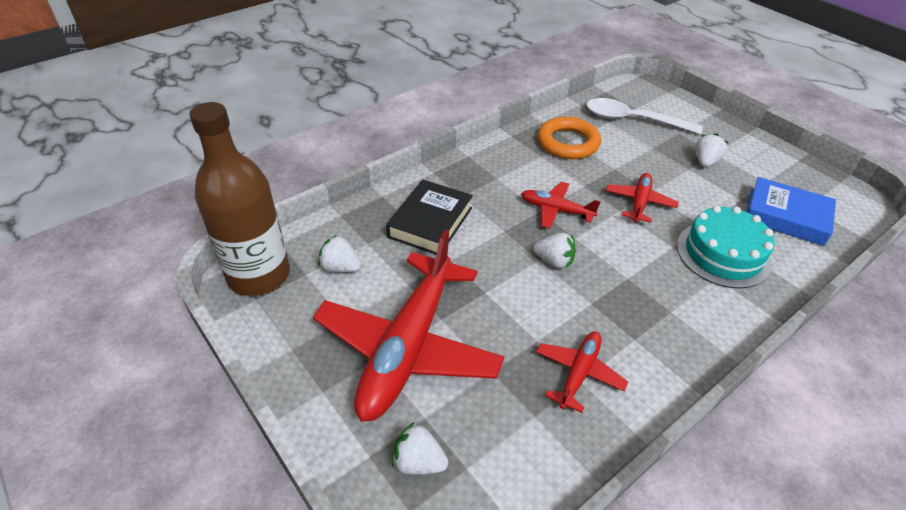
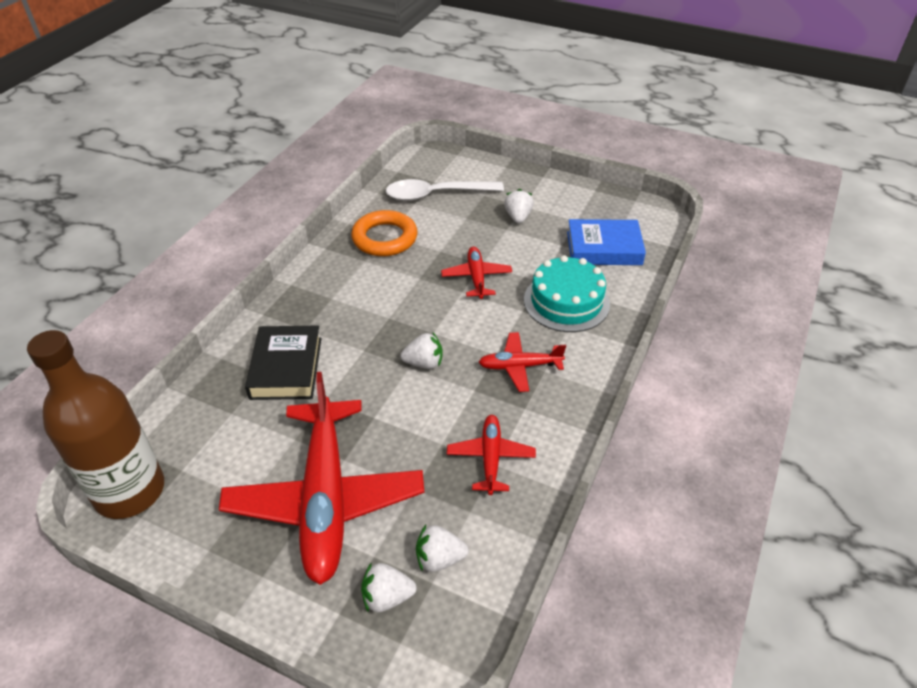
camera: 25 degrees left, 0 degrees up
white strawberry [318,235,361,273] -> white strawberry moved to [416,525,469,572]
red plane [521,182,601,229] -> red plane moved to [479,332,566,392]

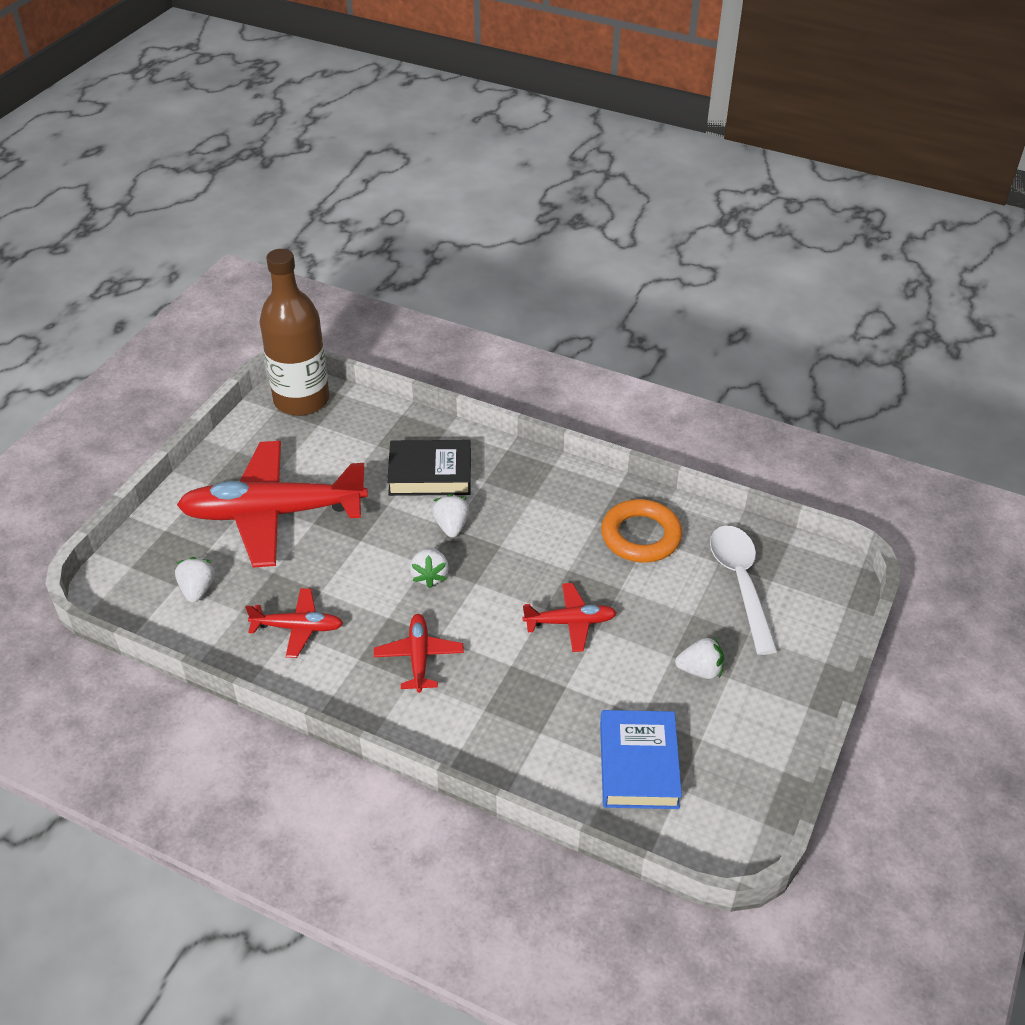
camera: 90 degrees right, 0 degrees up
white strawberry [361,562,417,612] -> white strawberry moved to [432,494,469,538]
turquoise cake [524,255,610,332] -> none

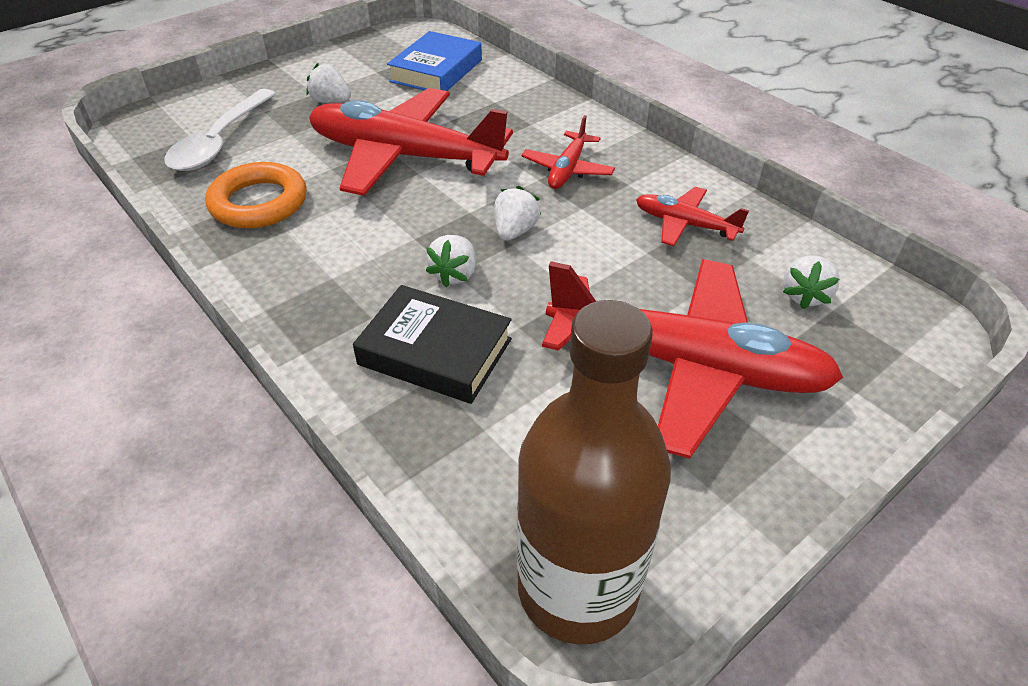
camera: 155 degrees left, 0 degrees up
red plane [522,583,617,652] -> red plane [309,88,513,196], size x2.14

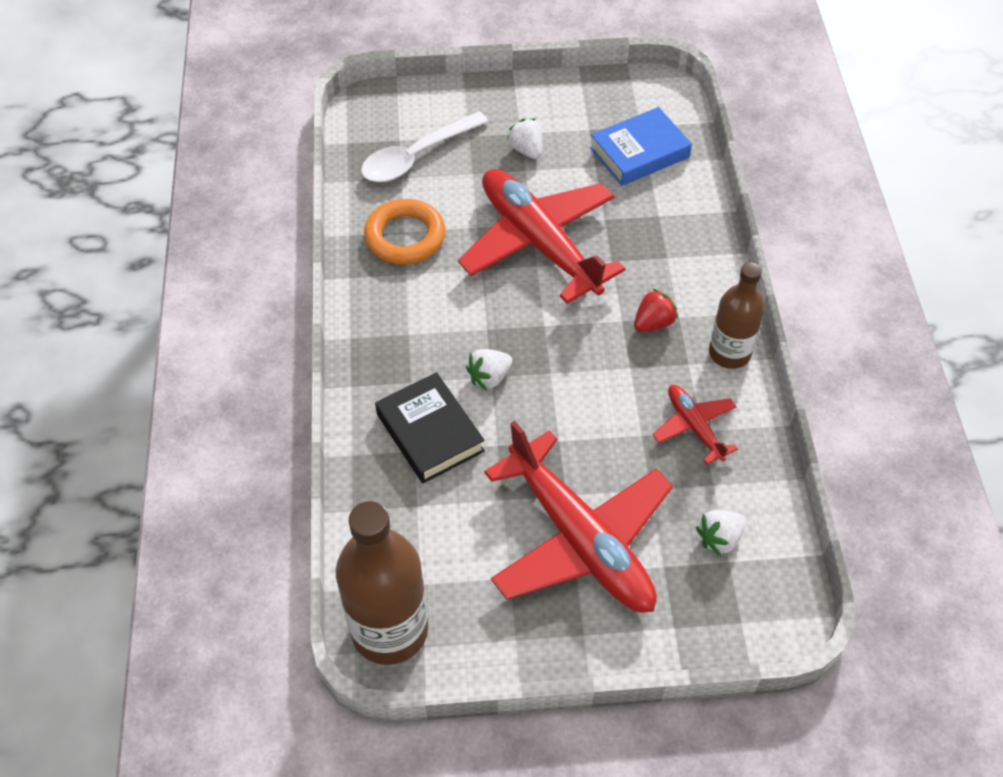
camera: 35 degrees right, 10 degrees up
white strawberry [494,186,541,241] -> none
red plane [522,115,615,189] -> red strawberry [634,288,678,332]
none -> brown bottle [709,262,765,369]

